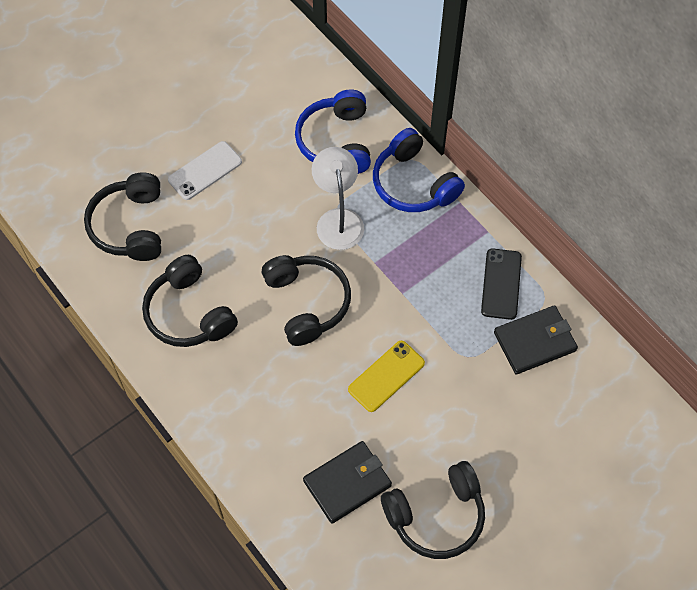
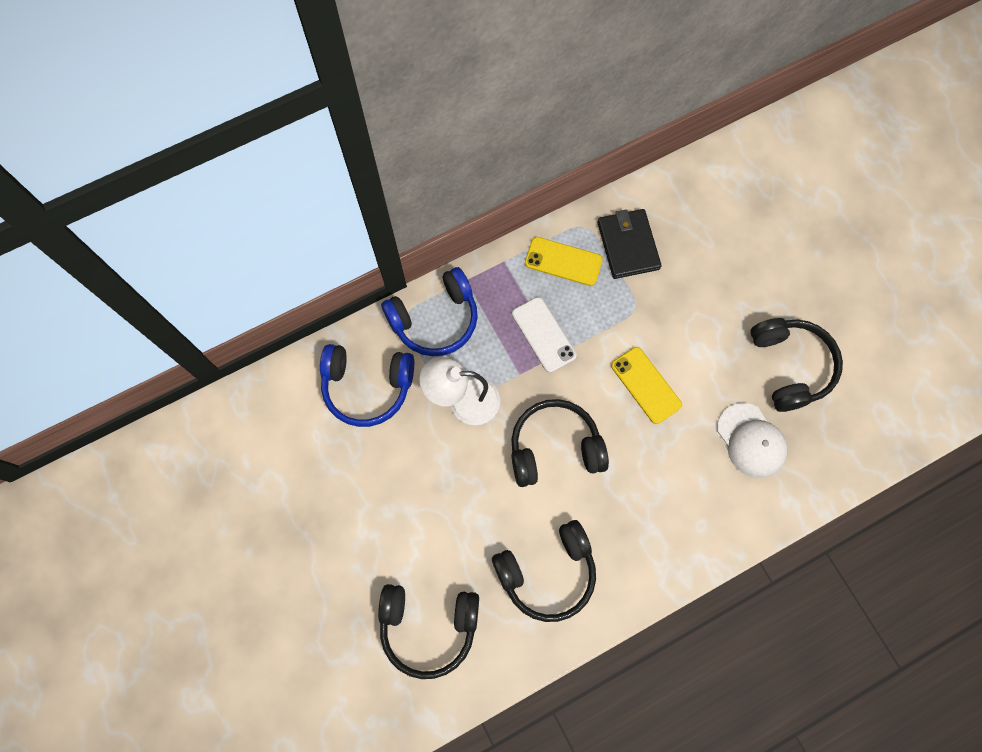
camera: 80 degrees left, 10 degrees up
white phone [168,141,242,200] -> white phone moved to [512,297,577,373]
black wallet [303,441,392,524] -> white cap [717,403,788,478]
black phone [481,248,522,320] -> yellow phone [525,237,603,286]

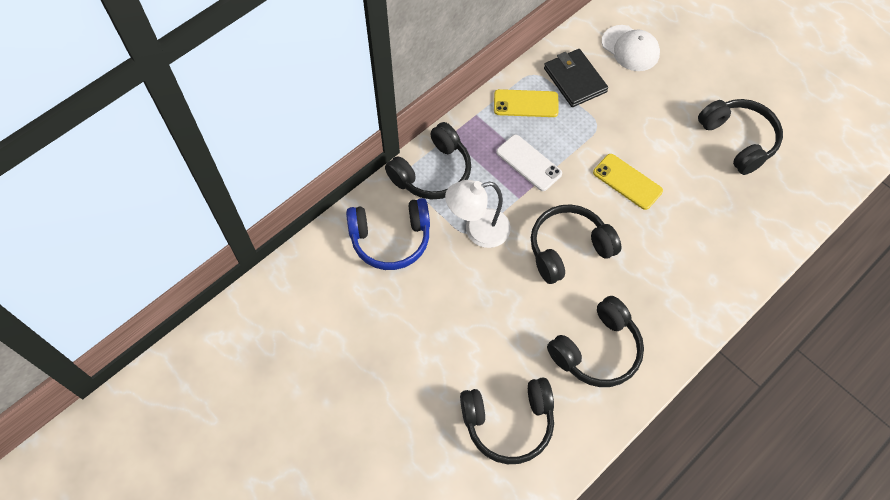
camera: 15 degrees left, 10 degrees down
blue headphones [381,267,478,356] -> black headphones [385,122,471,199]
white cap [717,403,788,478] -> white cap moved to [602,25,660,71]

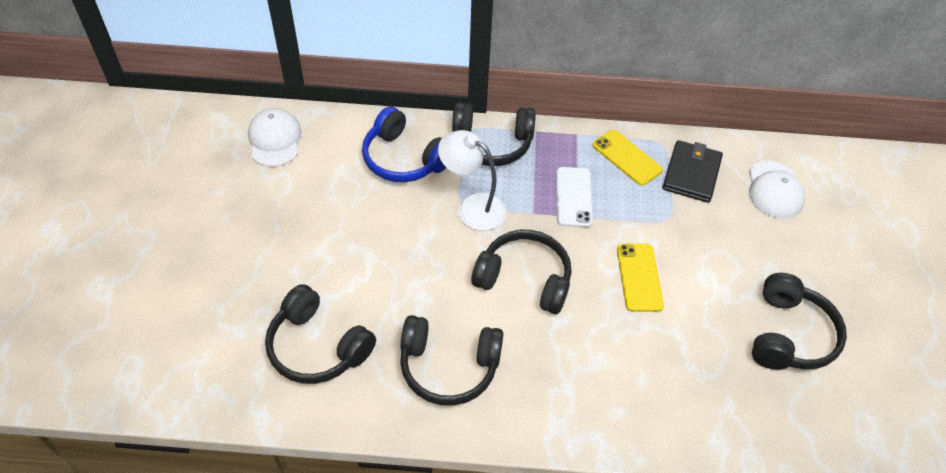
camera: 45 degrees right, 10 degrees down
none -> white cap [248,108,302,167]

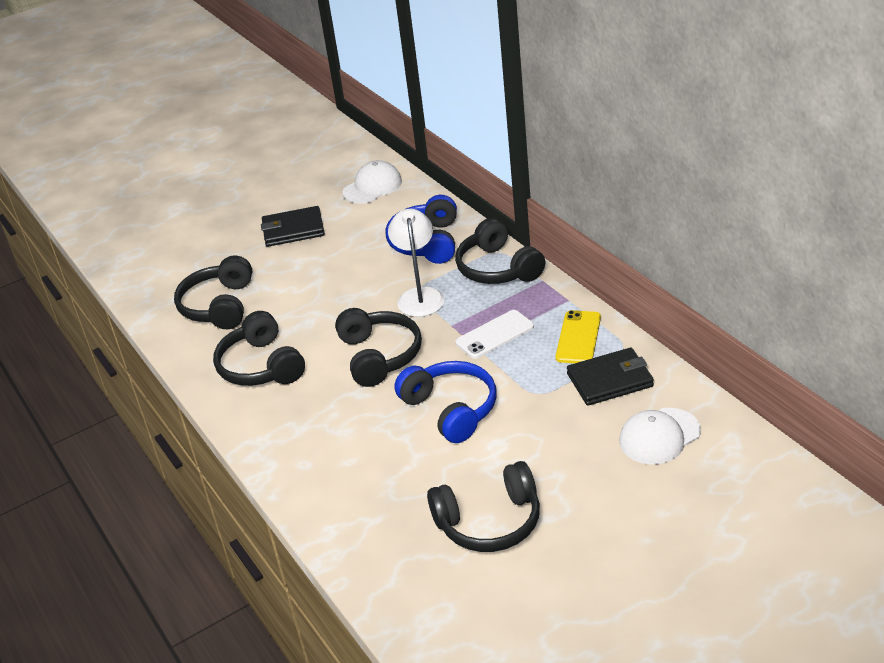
camera: 60 degrees right, 15 degrees down
yellow phone [617,244,664,312] -> blue headphones [394,361,496,443]
none -> black wallet [261,206,325,247]

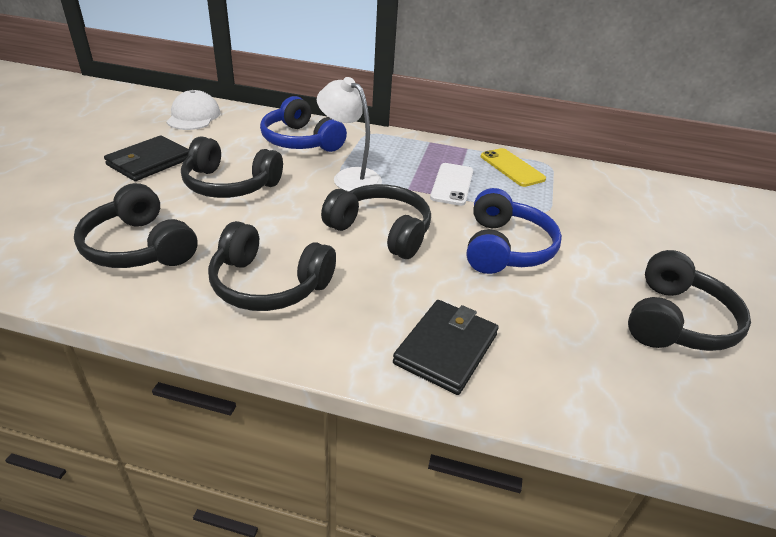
camera: 50 degrees left, 0 degrees up
blue headphones [394,361,496,443] -> blue headphones turned 90 degrees clockwise [467,188,562,274]
black headphones [455,218,545,284] -> black headphones moved to [181,137,283,198]
black wallet [567,348,654,406] -> black wallet moved to [393,300,499,395]
white cap [619,408,701,464] -> none

